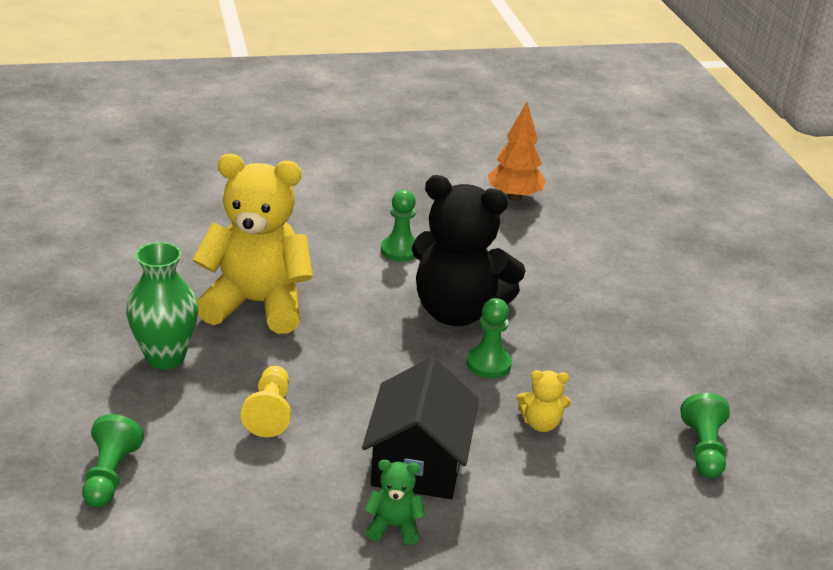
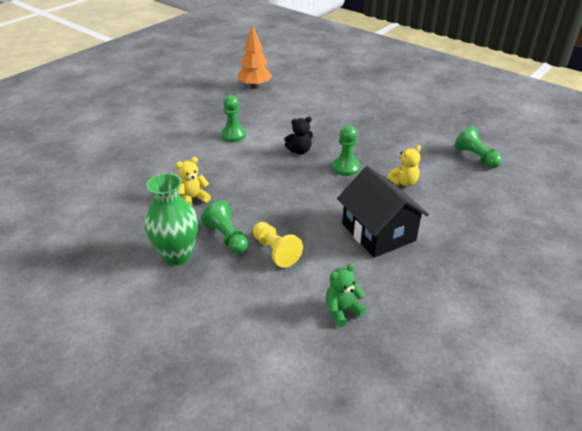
camera: 35 degrees left, 5 degrees up
green pawn [82,414,144,507] -> green pawn moved to [201,201,248,254]
yellow teddy bear [192,154,313,334] -> yellow teddy bear [175,157,211,206], size x0.41
green teddy bear [364,460,425,545] -> green teddy bear moved to [326,263,366,327]
black teddy bear [412,175,526,326] -> black teddy bear [284,117,313,154], size x0.41

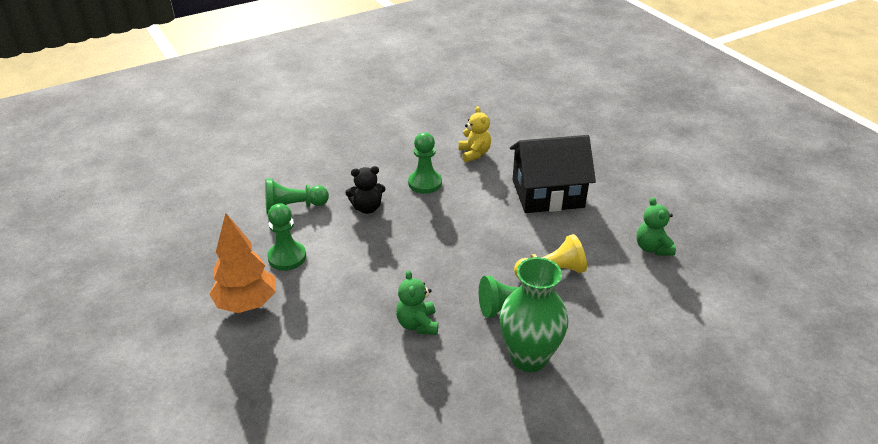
camera: 70 degrees left, 0 degrees up
yellow teddy bear [175,157,211,206] -> green teddy bear [396,270,438,335]
orange tree [238,24,272,89] -> orange tree moved to [209,213,276,313]
black teddy bear [284,117,313,154] -> black teddy bear turned 75 degrees clockwise [345,166,385,214]
green pawn [455,126,502,168] -> green pawn moved to [265,179,329,214]

